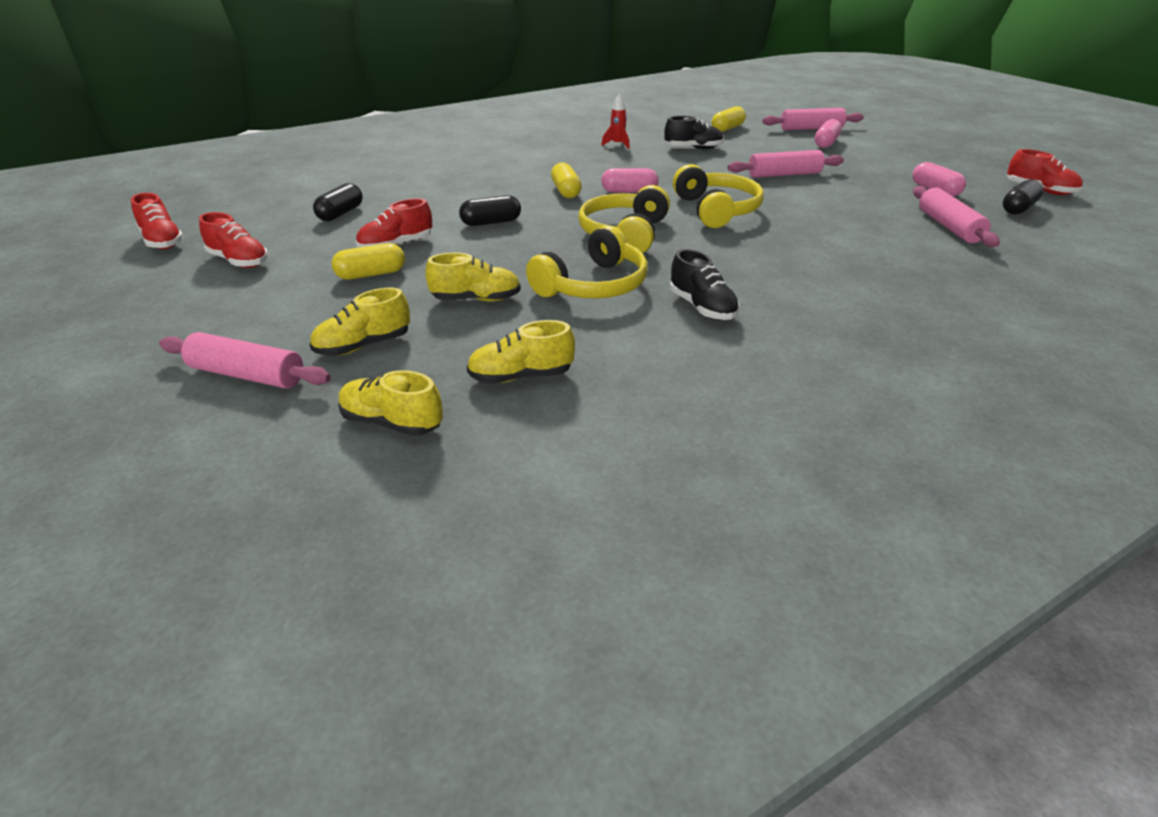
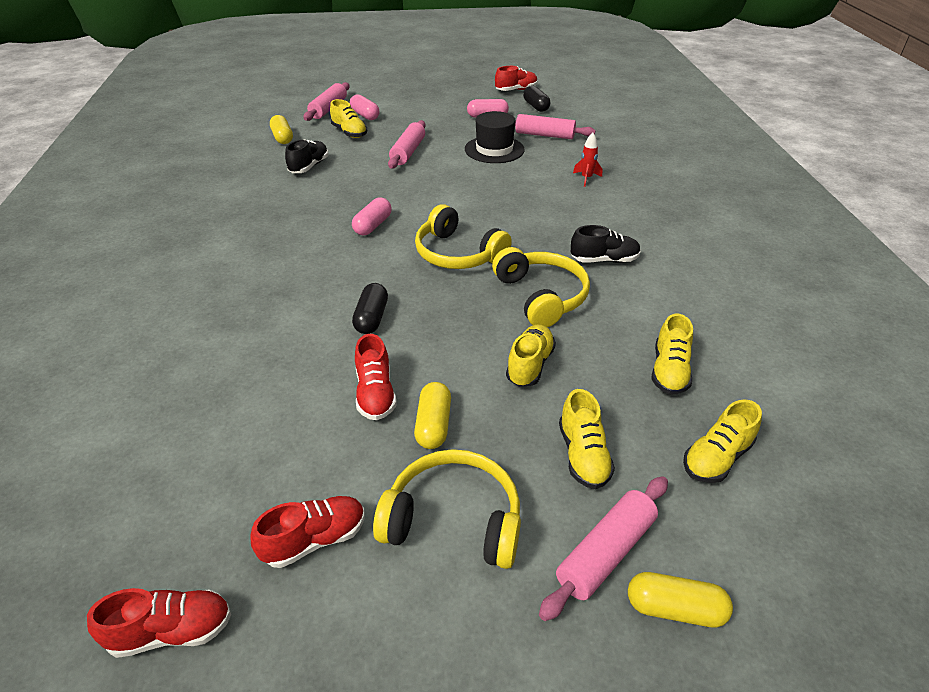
camera: 65 degrees left, 5 degrees up
black capsule [313,183,363,221] -> none
yellow capsule [551,162,582,198] -> yellow capsule moved to [628,572,733,628]
red rocket [601,94,630,149] -> red rocket moved to [573,133,602,187]
yellow headphones [673,164,764,228] -> yellow headphones moved to [373,449,521,569]
none -> yellow shoe [330,99,367,138]
none -> black hat [465,111,525,163]

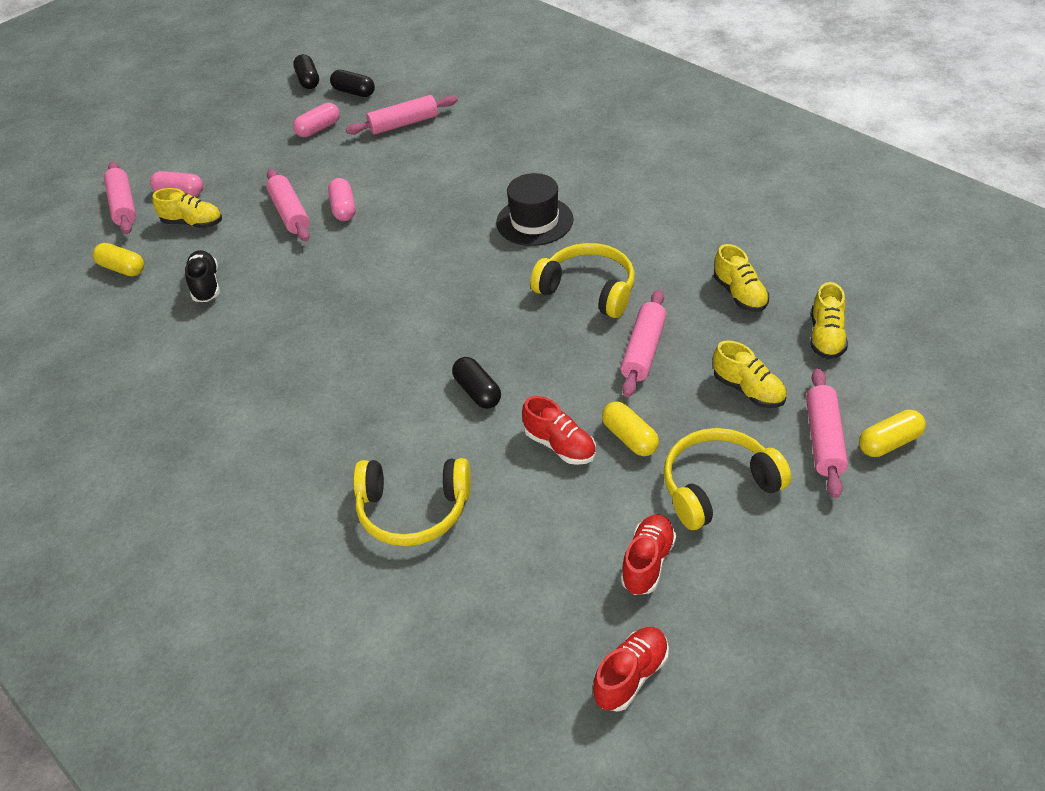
camera: 35 degrees left, 5 degrees up
pink capsule [352,197,392,235] -> pink capsule moved to [328,178,355,221]
yellow headphones [415,204,512,269] -> yellow headphones moved to [353,458,471,546]
black hat [465,111,525,163] -> black hat moved to [496,173,574,246]
red shoe [495,66,538,91] -> black capsule [293,54,319,89]
yellow shoe [506,324,556,387] -> pink rolling pin [621,289,666,397]
black shoe [571,225,641,263] -> none
red rocket [573,133,602,187] -> none

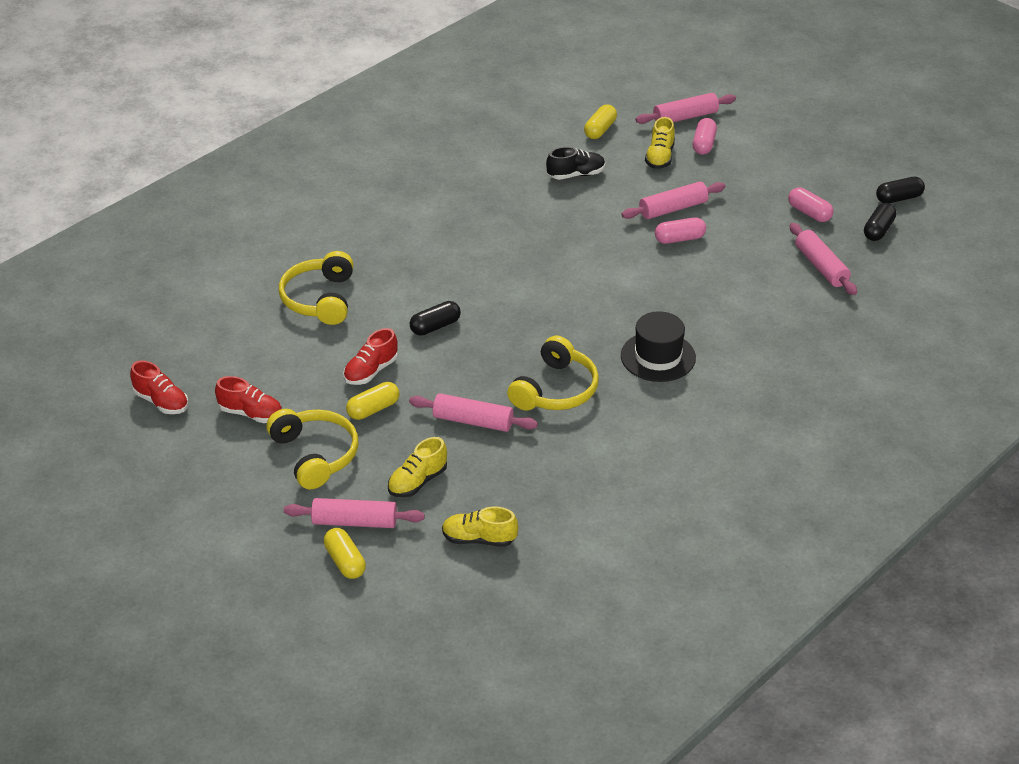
camera: 85 degrees right, 5 degrees down
yellow shoe [714,244,769,312] -> none

